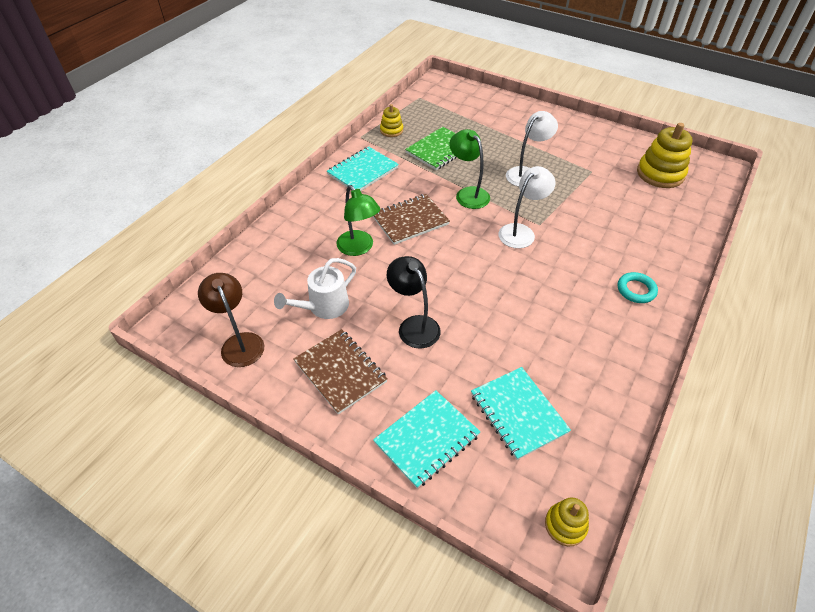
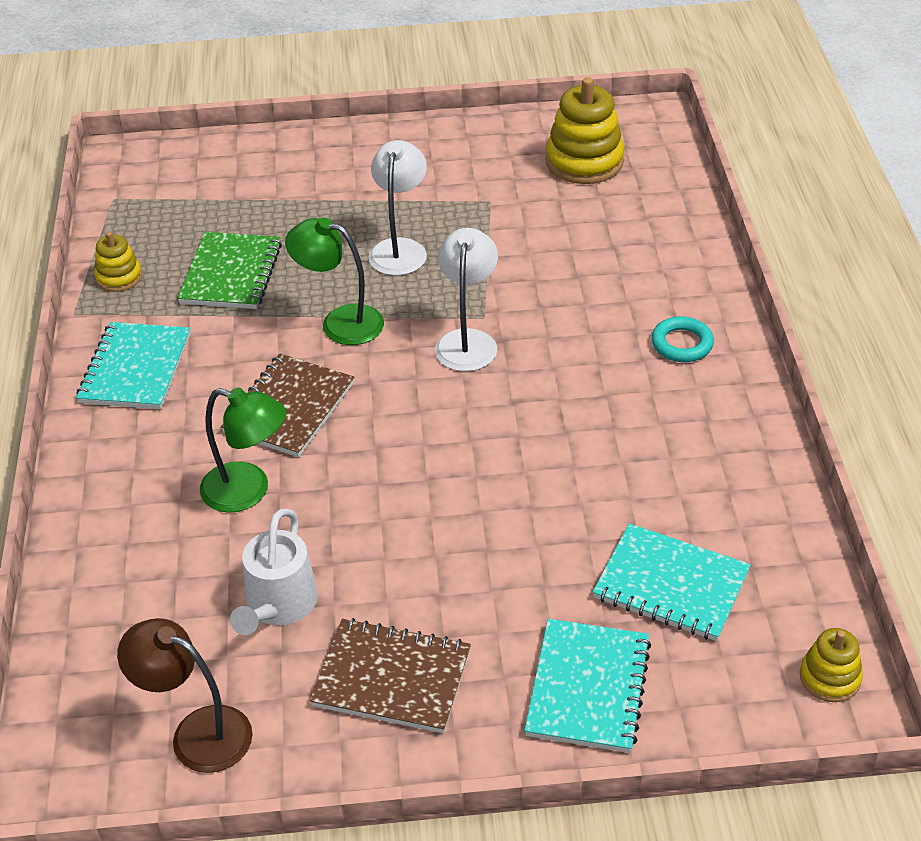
camera: 35 degrees left, 5 degrees down
black lamp [387,256,441,348] -> none

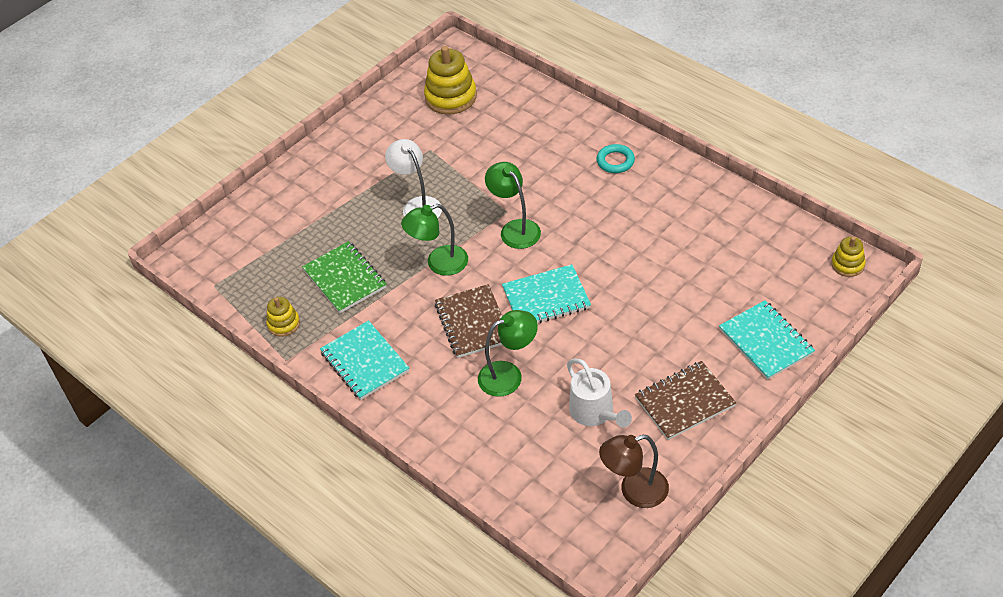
camera: 40 degrees left, 5 degrees up
white lamp [435,228,498,371] -> green lamp [485,162,541,249]
turquoise notebook [593,523,751,641] -> turquoise notebook moved to [502,264,591,323]

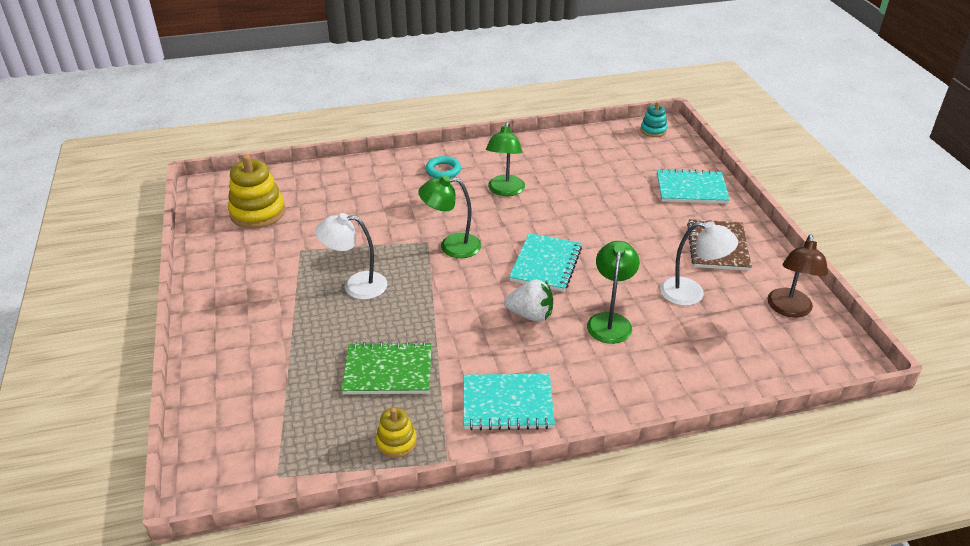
camera: 60 degrees left, 10 degrees down
green lamp [401,204,468,276] -> green lamp moved to [486,122,525,196]
brown notebook [435,284,502,358] -> white strawberry [504,279,553,322]
white watering can [567,359,632,428] -> white lamp [660,221,738,306]
yellow stacking toy [831,237,866,277] -> turquoise stacking toy [641,102,667,137]

